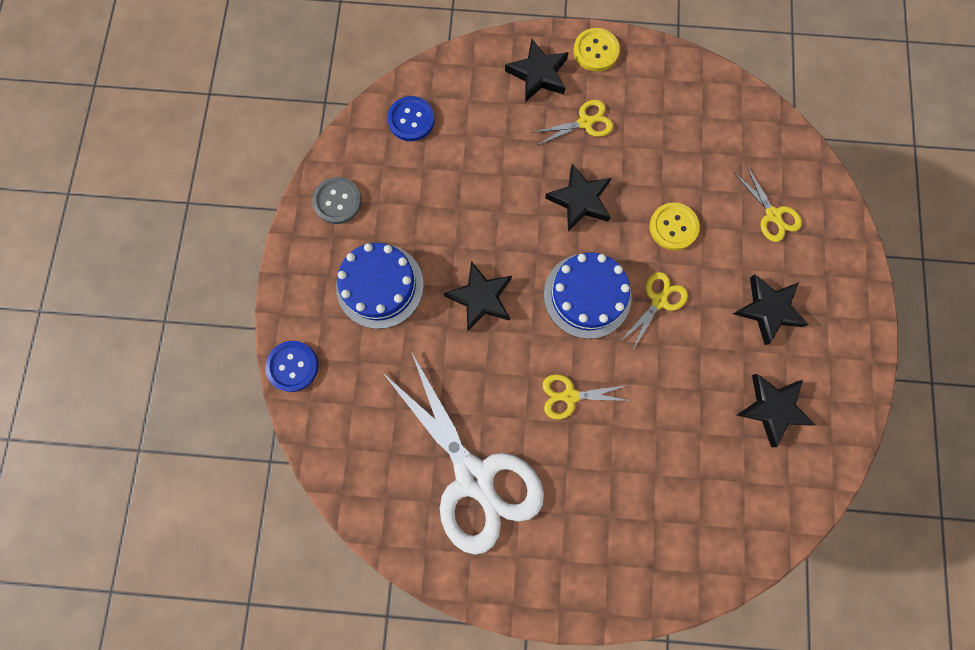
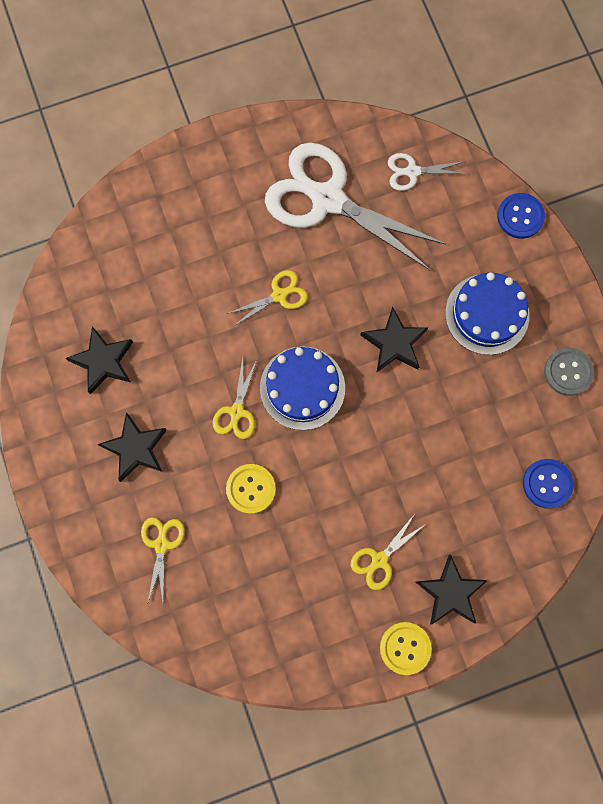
camera: 155 degrees right, 0 degrees up
black star [545,164,611,231] -> none
yellow scissors [734,166,802,242] -> yellow scissors turned 60 degrees clockwise [141,517,185,602]
none -> white scissors [388,153,467,191]

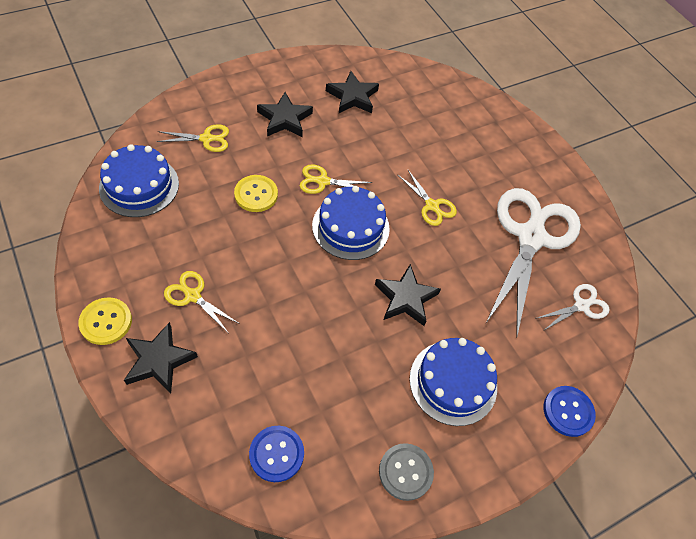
camera: 75 degrees right, 20 degrees down
white scissors [388,153,467,191] -> white scissors turned 75 degrees clockwise [535,284,610,331]
none -> blue cake [99,144,179,217]

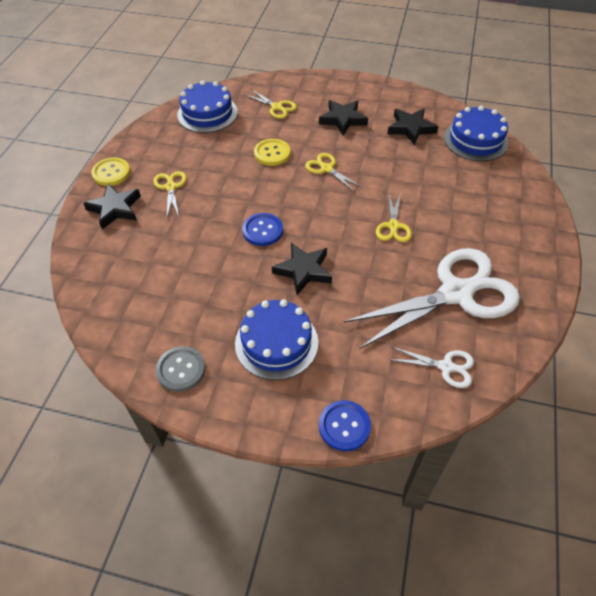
camera: 50 degrees right, 5 degrees down
blue button [249,426,304,482] -> blue button moved to [242,213,283,246]
blue cake [312,186,390,260] -> blue cake moved to [444,106,509,161]

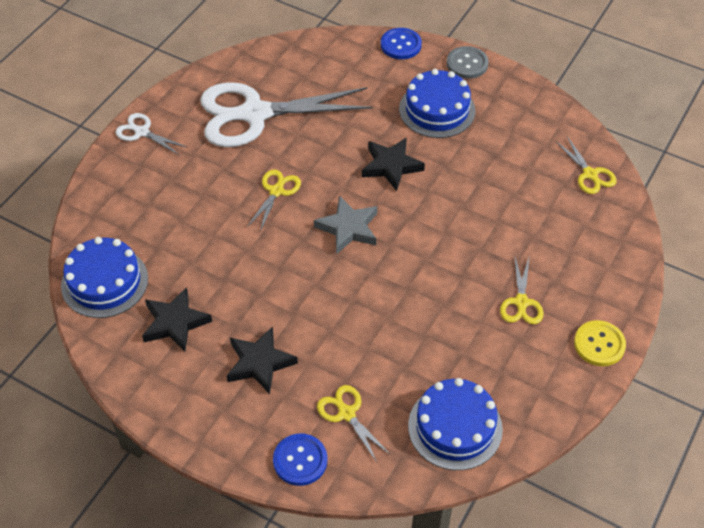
camera: 165 degrees left, 0 degrees up
black star [83,184,141,229] -> none
grey button [156,346,205,392] -> grey button moved to [447,46,489,79]
blue button [242,213,283,246] -> blue button moved to [273,434,327,486]
yellow button [254,139,291,166] -> none
yellow scissors [305,153,363,192] -> yellow scissors moved to [555,136,617,194]
white scissors [389,347,474,388] -> white scissors moved to [116,113,187,155]
none -> grey star [314,196,377,254]

